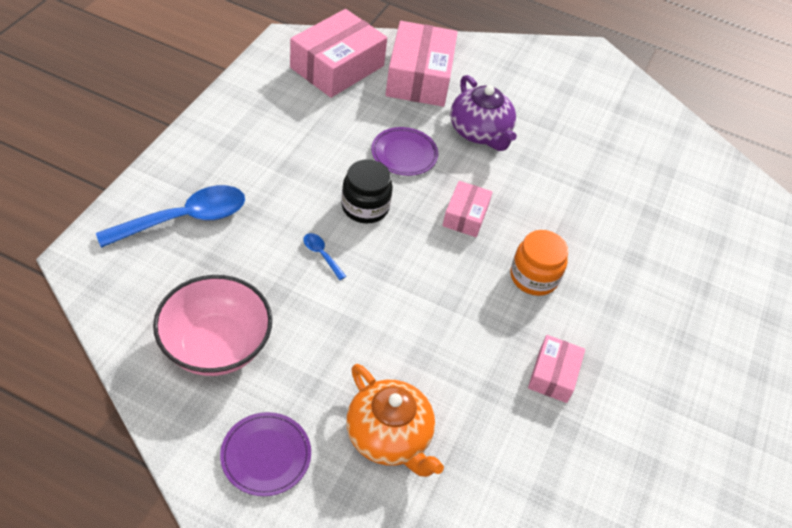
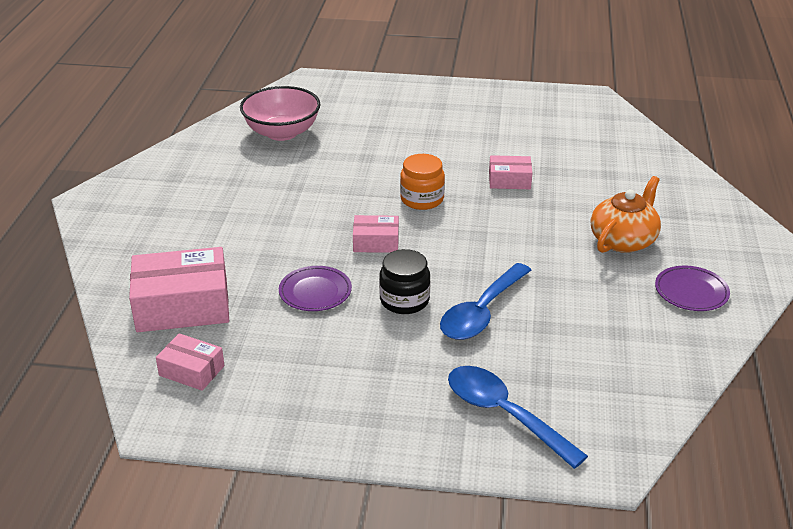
camera: 100 degrees left, 15 degrees down
pink bowl [153,275,272,376] -> pink bowl moved to [240,86,321,141]
pink box [290,9,387,98] -> pink box [156,333,225,391], size x0.53
blue spoon [303,233,346,280] -> blue spoon [440,263,532,340], size x2.35
purple teapot [450,75,517,151] -> none

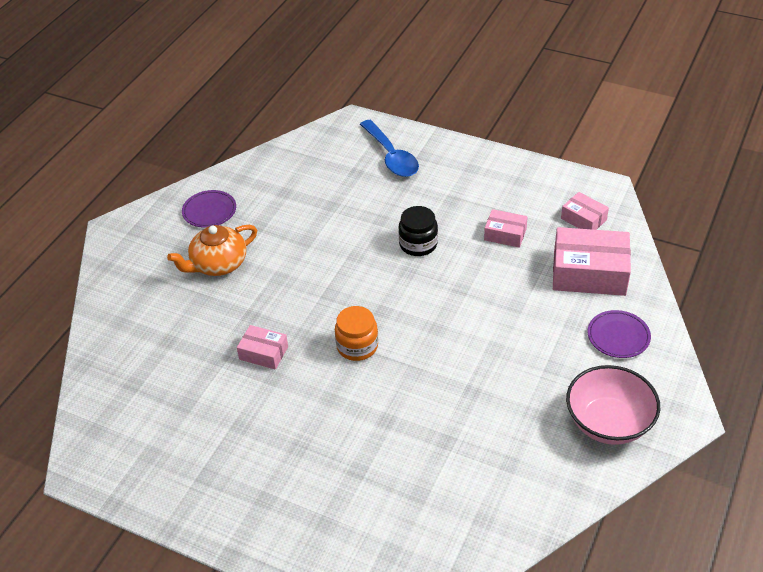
camera: 160 degrees left, 10 degrees up
pink bowl [240,86,321,141] -> pink bowl moved to [566,365,660,445]
purple plate [279,266,352,311] -> purple plate moved to [587,310,651,358]
pink box [353,215,399,253] -> pink box moved to [484,209,528,248]
blue spoon [440,263,532,340] -> none

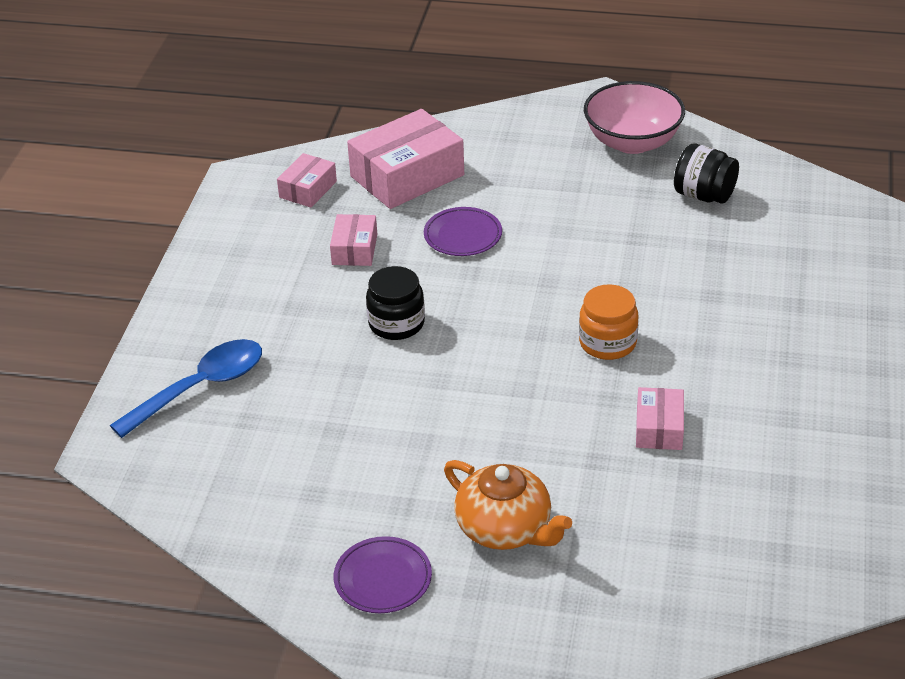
camera: 105 degrees left, 5 degrees down
pink box [553,227,631,296] -> pink box turned 60 degrees clockwise [347,109,464,209]
purple plate [587,310,651,358] -> purple plate moved to [424,207,502,256]
none -> black jar [674,143,739,204]

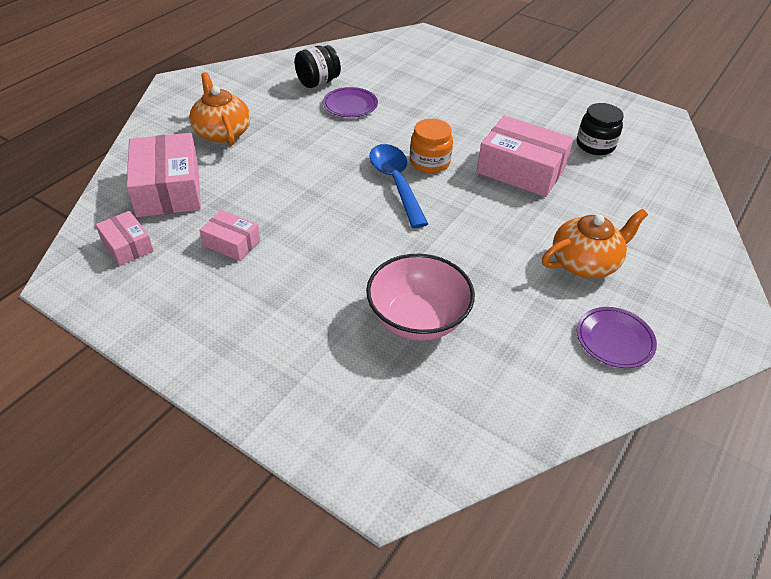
camera: 70 degrees left, 5 degrees up
blue spoon [110,339,262,438] -> blue spoon moved to [369,144,428,228]
black jar [366,266,425,340] -> black jar moved to [577,103,624,155]
purple plate [424,207,502,256] -> purple plate moved to [323,87,378,117]
pink bowl [584,81,685,154] -> pink bowl moved to [366,254,475,341]
pink box [636,387,684,450] -> pink box [477,116,574,197], size x1.88
none -> orange teapot [189,72,250,146]

